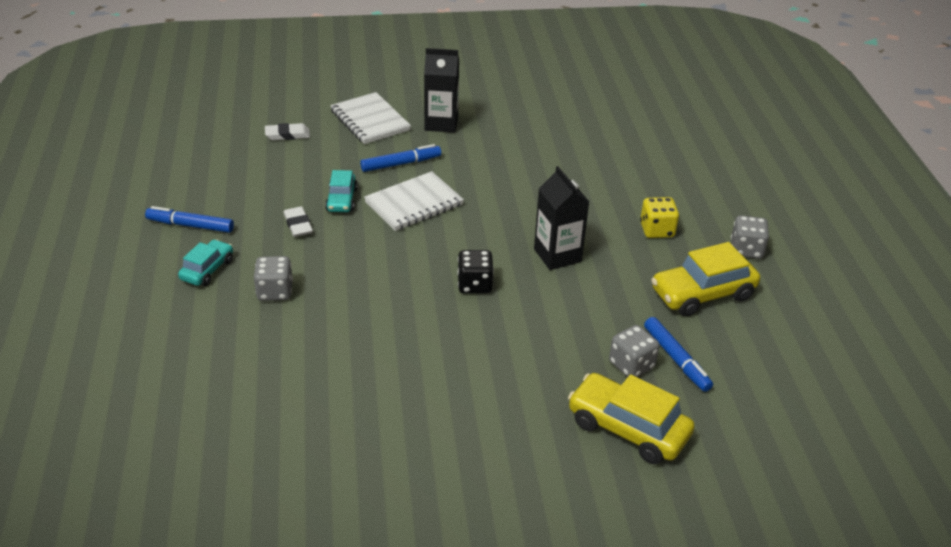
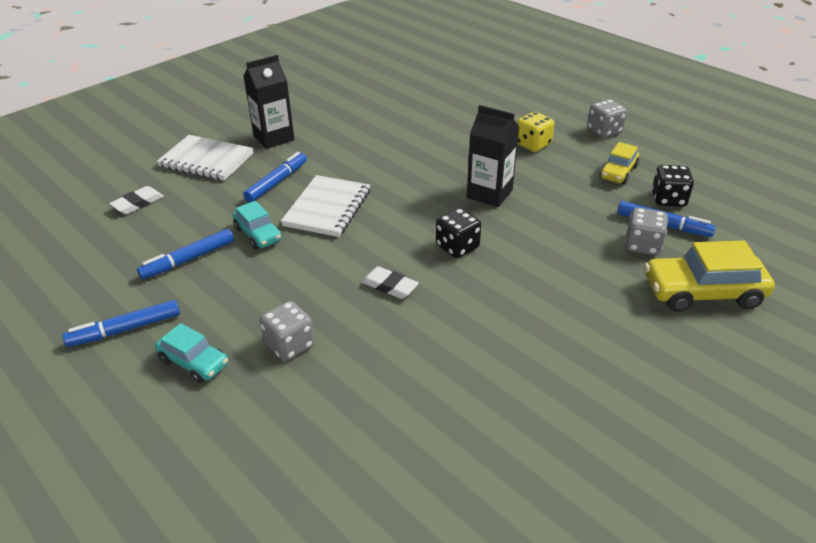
camera: 35 degrees left, 0 degrees up
turquoise car [178,239,233,286] -> turquoise car turned 135 degrees clockwise [155,323,228,383]
white eraser [283,206,313,237] -> white eraser moved to [361,266,419,299]
yellow car [651,242,760,317] -> yellow car [599,142,639,185], size x0.59
none -> blue marker [137,229,234,279]
none -> black dice [652,165,694,207]

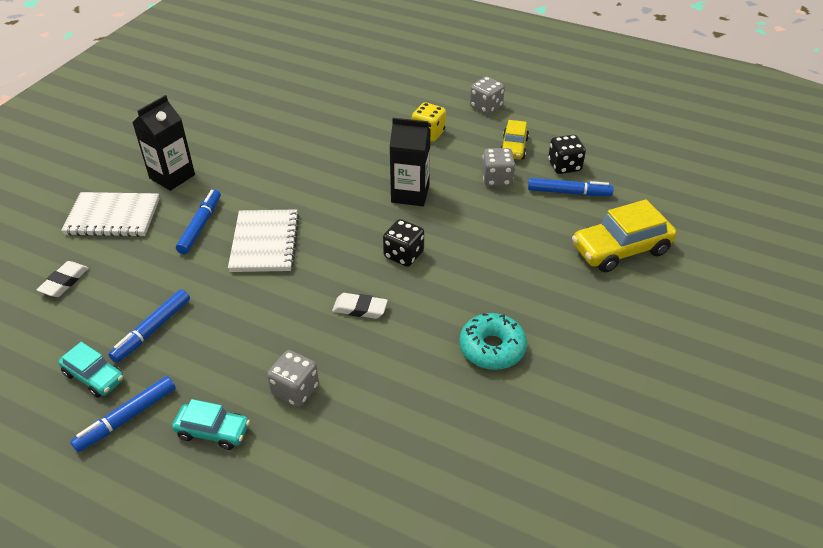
camera: 20 degrees left, 5 degrees up
turquoise car [233,201,282,250] -> turquoise car moved to [58,342,124,398]
grey dice [625,207,668,255] -> grey dice moved to [482,148,515,186]
none -> turquoise donut [459,313,527,370]

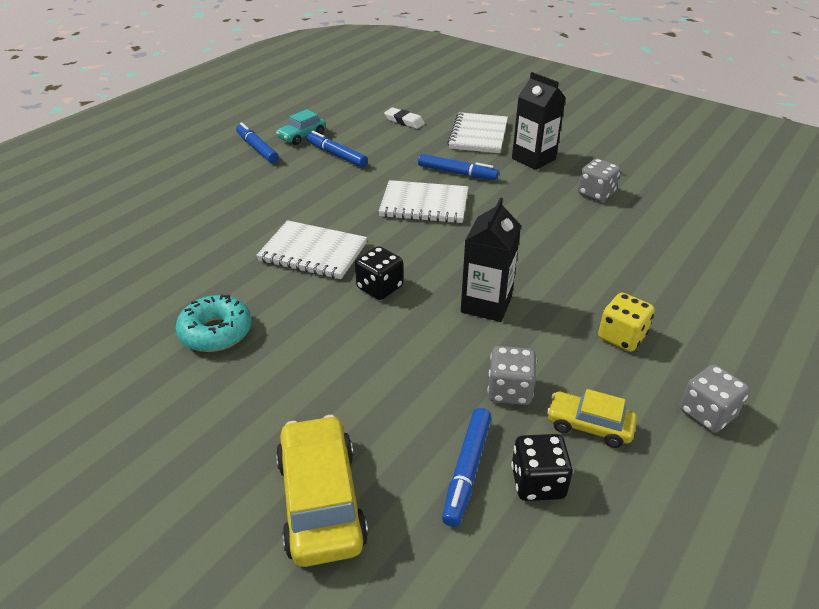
camera: 100 degrees right, 5 degrees down
turquoise car [172,399,250,450] -> none
grey dice [267,350,319,407] -> grey dice moved to [578,159,621,202]
white eraser [332,293,388,319] -> white notebook [256,220,367,279]

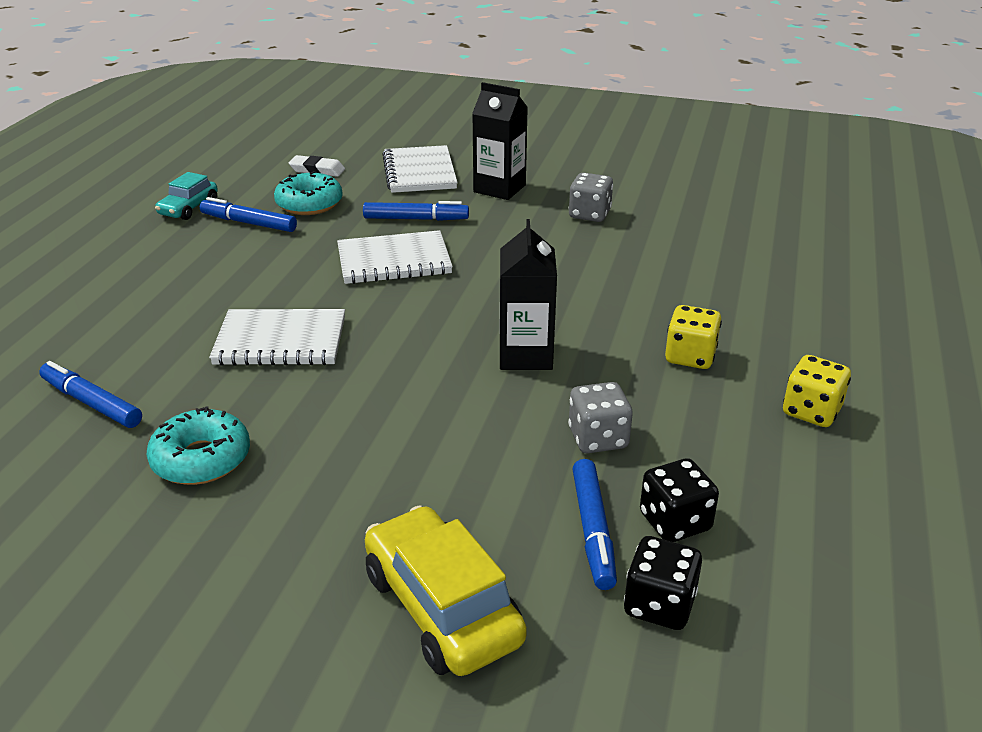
camera: 20 degrees left, 5 degrees down
blue marker [236,123,279,163] -> blue marker moved to [39,361,142,428]
black dice [355,246,403,300] -> black dice moved to [624,536,702,630]
yellow car [547,389,637,448] -> none
grey dice [680,364,750,433] -> yellow dice [783,355,851,427]
none -> turquoise donut [274,171,343,215]

